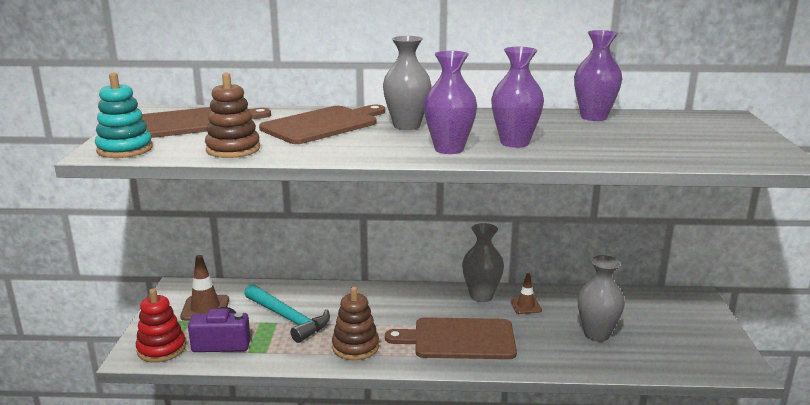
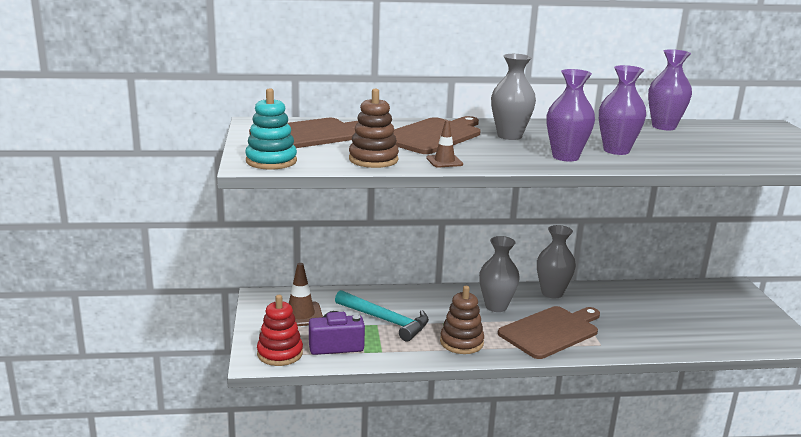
camera: 10 degrees left, 0 degrees up
brown cutting board [385,317,517,359] -> brown cutting board turned 150 degrees clockwise [498,306,600,359]
brown traffic cone [510,273,542,314] -> brown traffic cone moved to [426,120,463,167]
grey vase [578,255,625,342] -> grey vase moved to [479,236,520,312]

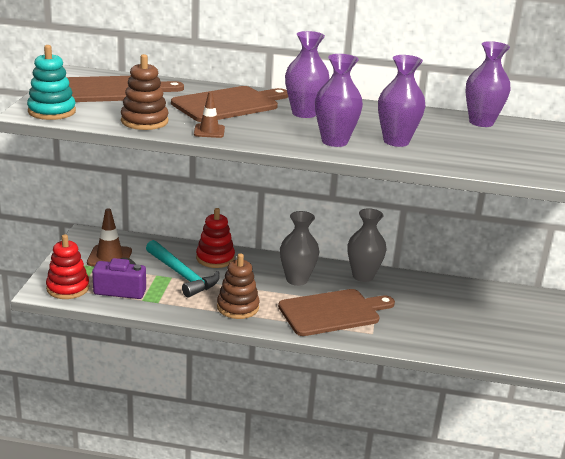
camera: 15 degrees right, 5 degrees up
grey vase [491,54,536,140] -> purple vase [285,31,330,118]
none -> red stacking toy [196,208,235,268]

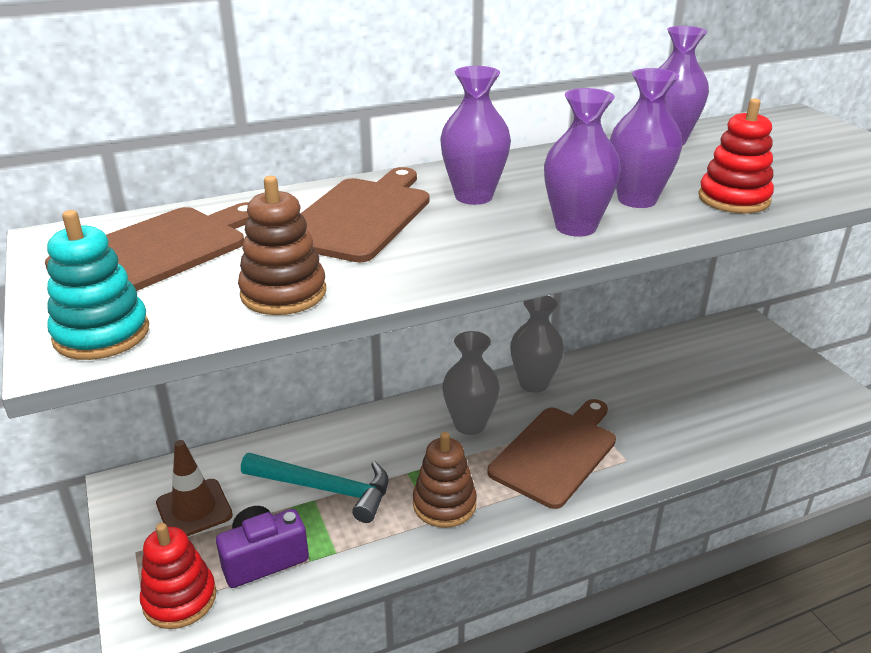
camera: 30 degrees left, 5 degrees up
brown traffic cone [194,92,225,138] -> none
red stacking toy [196,208,235,268] -> red stacking toy moved to [698,99,774,213]

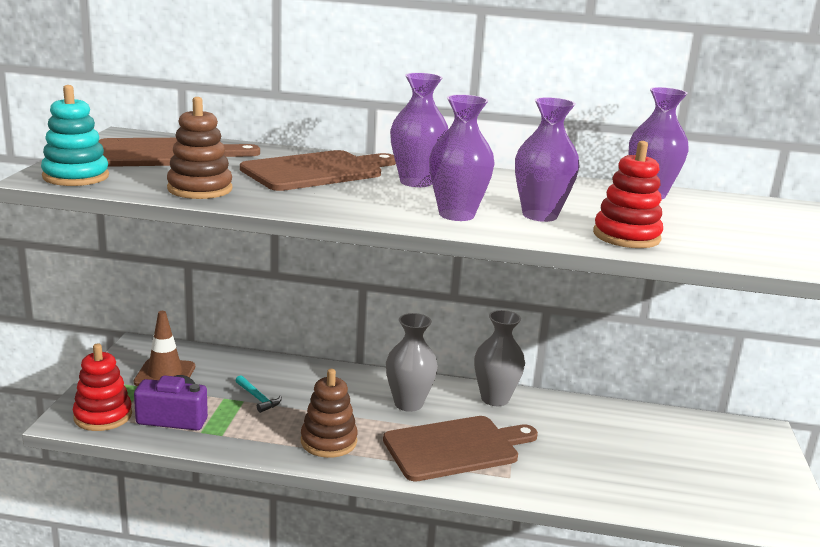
camera: 30 degrees right, 10 degrees down
turquoise hammer [241,453,389,523] -> turquoise hammer [235,375,282,413], size x0.49

